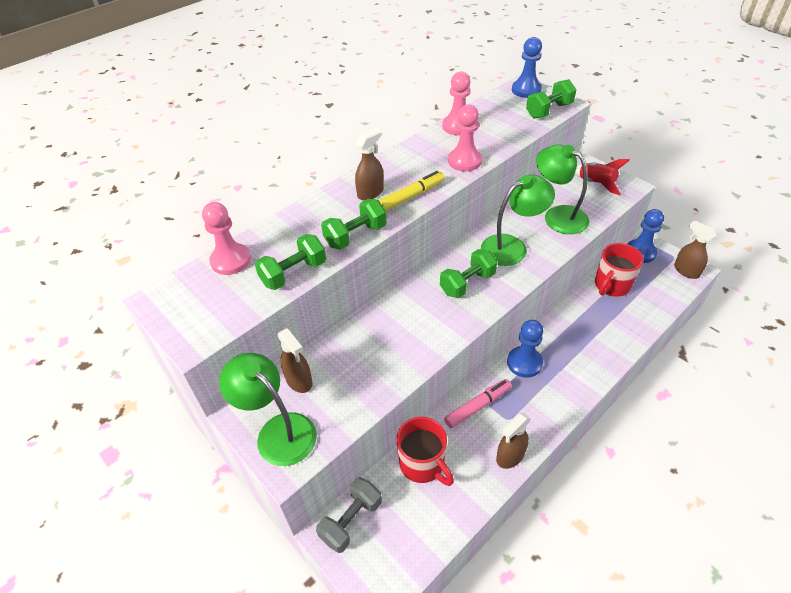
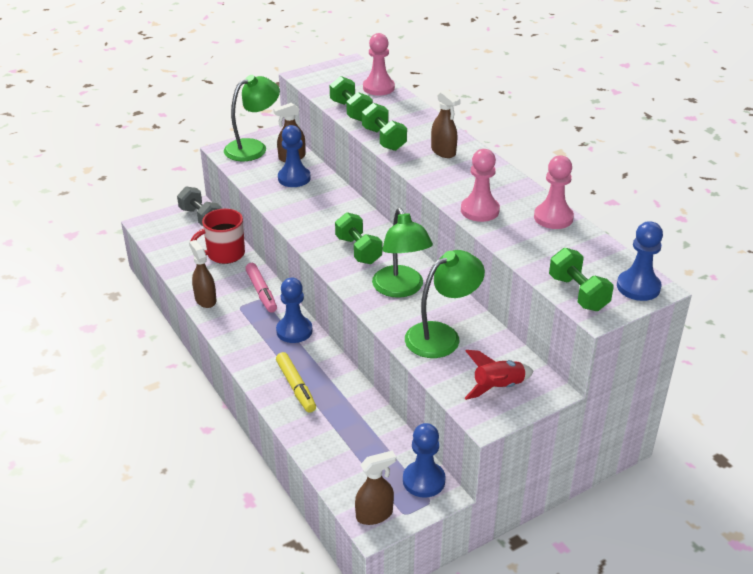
camera: 100 degrees right, 10 degrees down
yellow marker [379,171,445,211] -> yellow marker moved to [276,352,316,413]
red mug [595,243,643,297] -> none
none -> blue pawn [278,125,311,187]

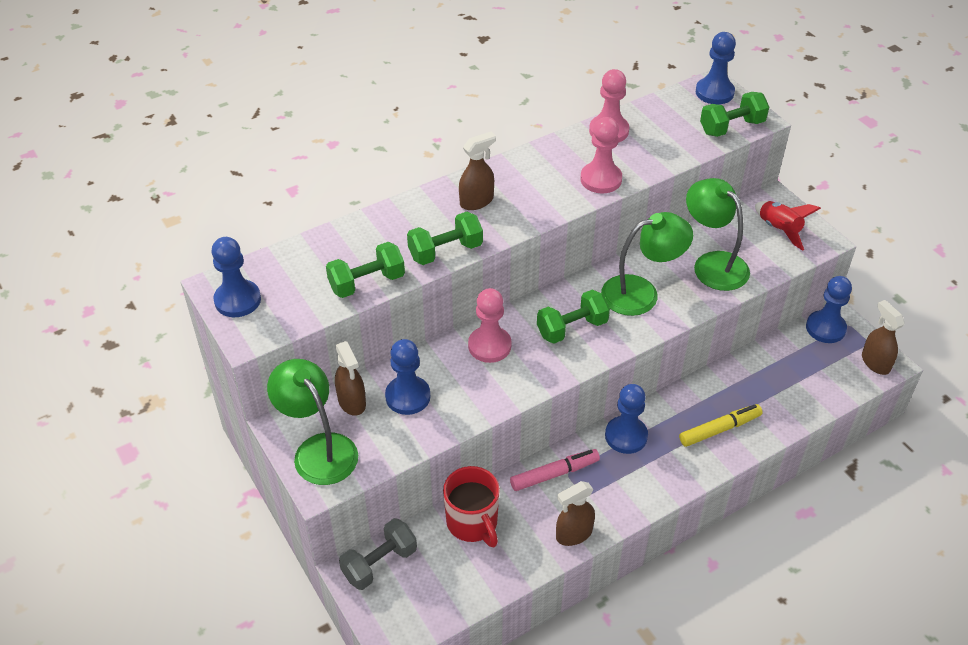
camera: 90 degrees left, 10 degrees up
pink pawn [363,33,395,96] -> pink pawn moved to [468,288,512,363]
none -> blue pawn [211,237,261,317]

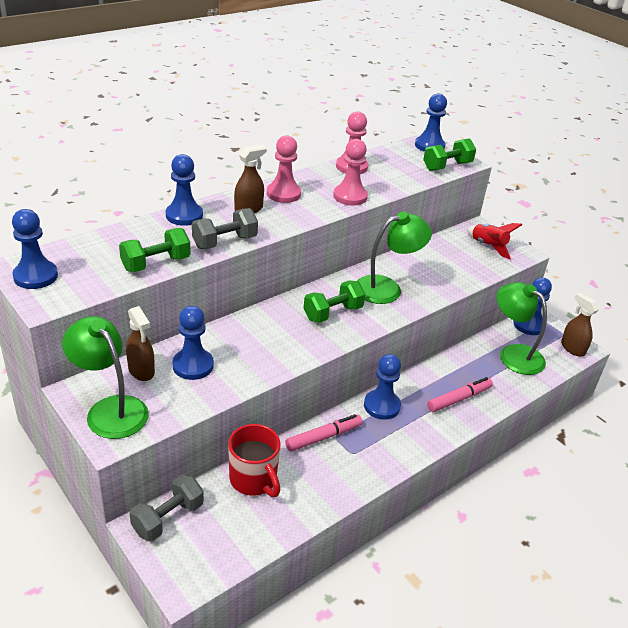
camera: 10 degrees left, 10 degrees down
green dumbbell [407,212,483,265] -> grey dumbbell [192,208,258,249]
pink pawn [468,288,512,363] -> pink pawn moved to [267,135,301,203]
brown spray bottle [556,481,595,546] -> none
yellow marker [679,404,763,447] -> pink marker [427,377,493,412]
green lamp [686,178,750,291] -> green lamp moved to [497,282,547,375]
none -> blue pawn [166,154,203,226]

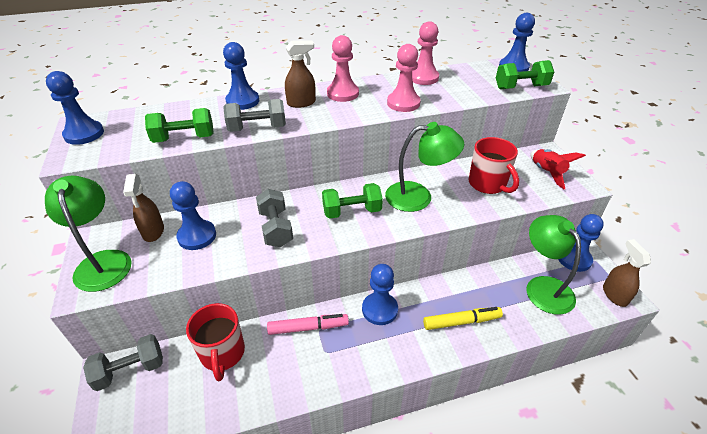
camera: 25 degrees right, 5 degrees up
pink marker [427,377,493,412] -> yellow marker [423,307,503,330]
none -> grey dumbbell [256,189,293,247]
none -> red mug [468,137,519,194]

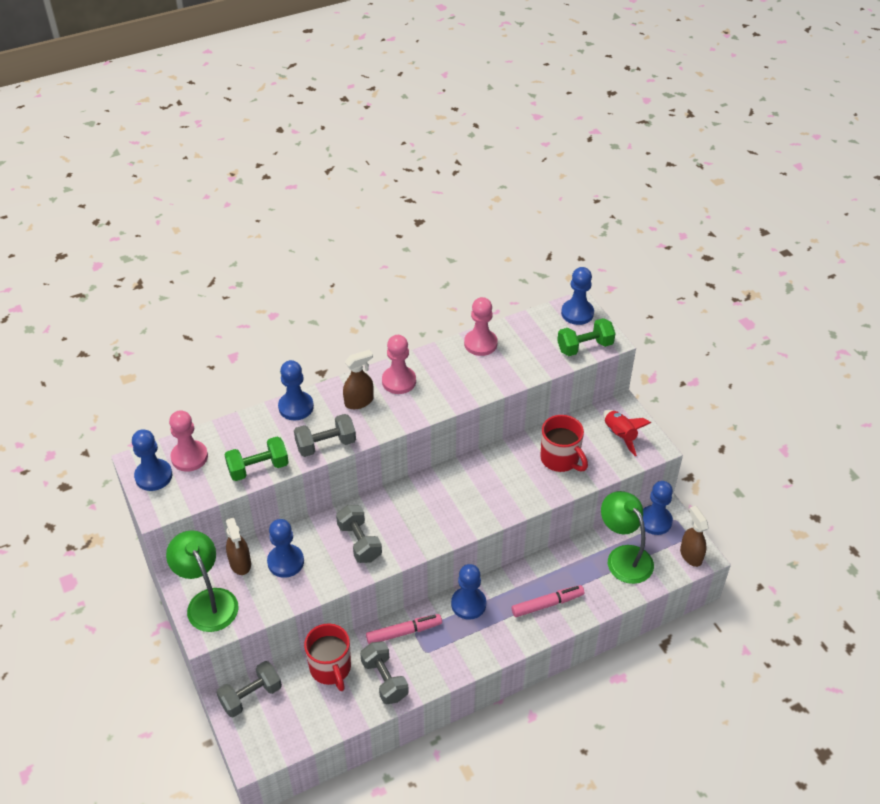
camera: 10 degrees left, 5 degrees up
green dumbbell [322,183,383,219] -> none
green lamp [385,122,464,212] -> none
pink pawn [387,44,421,112] -> pink pawn moved to [169,410,208,472]
yellow marker [423,307,503,330] -> pink marker [512,585,584,617]
none -> grey dumbbell [360,641,409,704]

